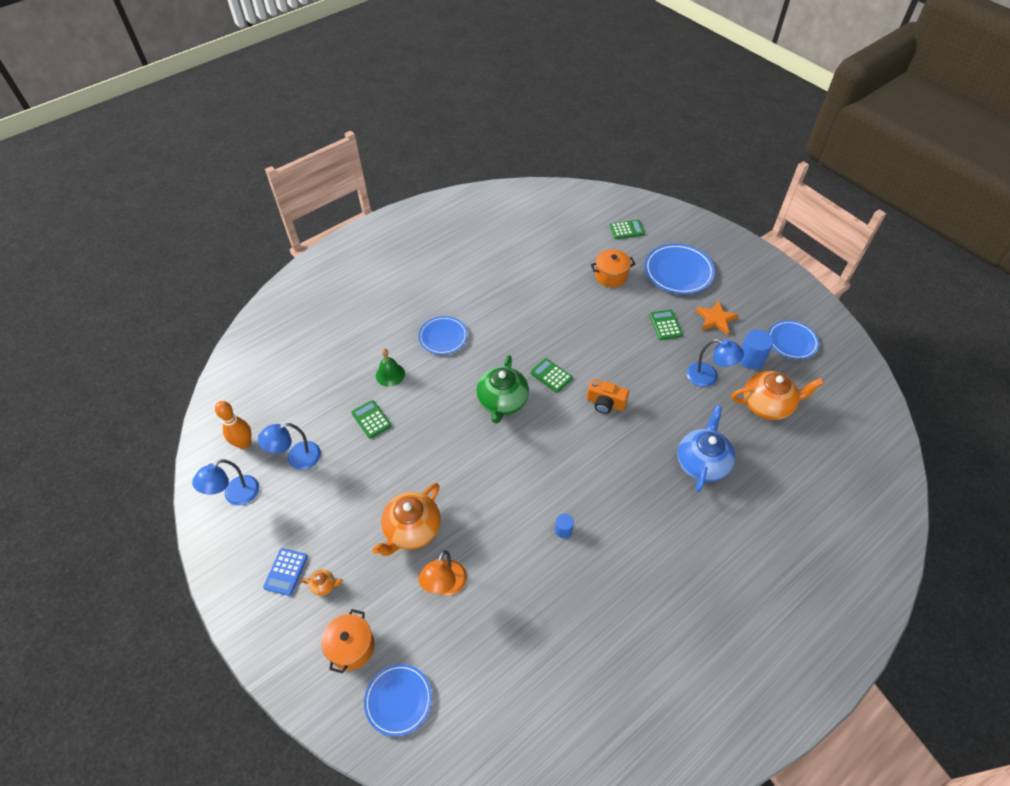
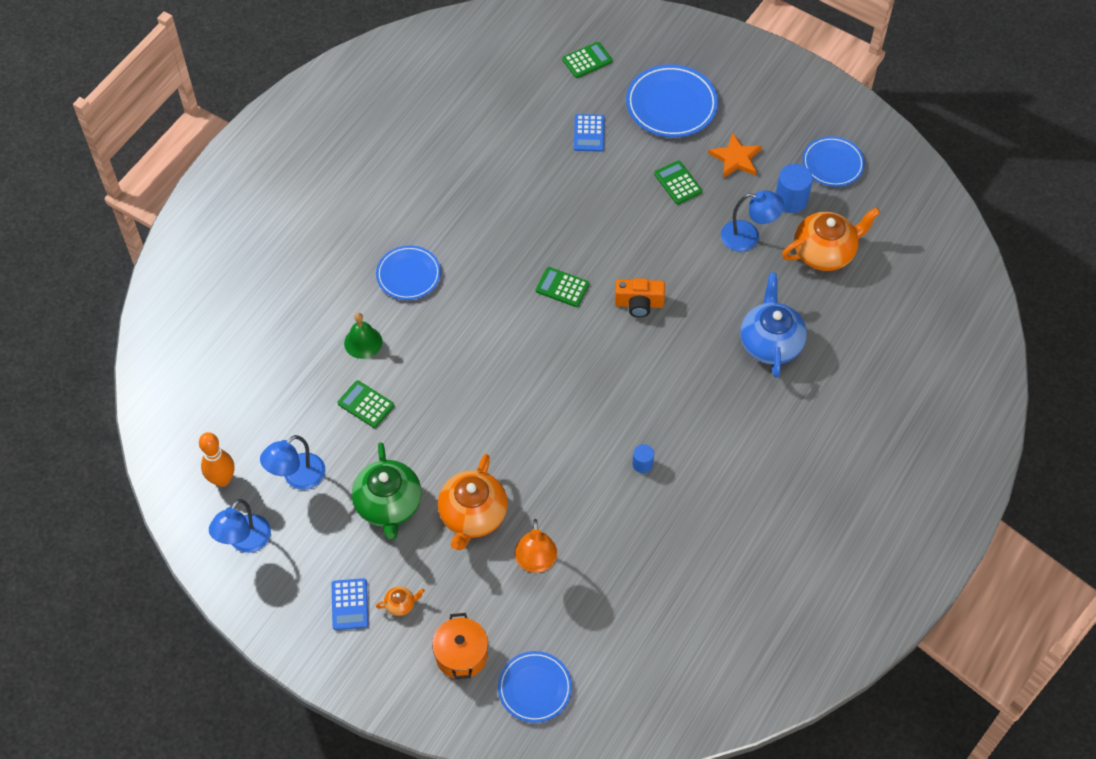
camera: 20 degrees left, 5 degrees up
green teapot [476,355,529,423] -> green teapot moved to [352,442,421,540]
orange pot [591,249,635,287] -> blue calculator [574,114,605,152]

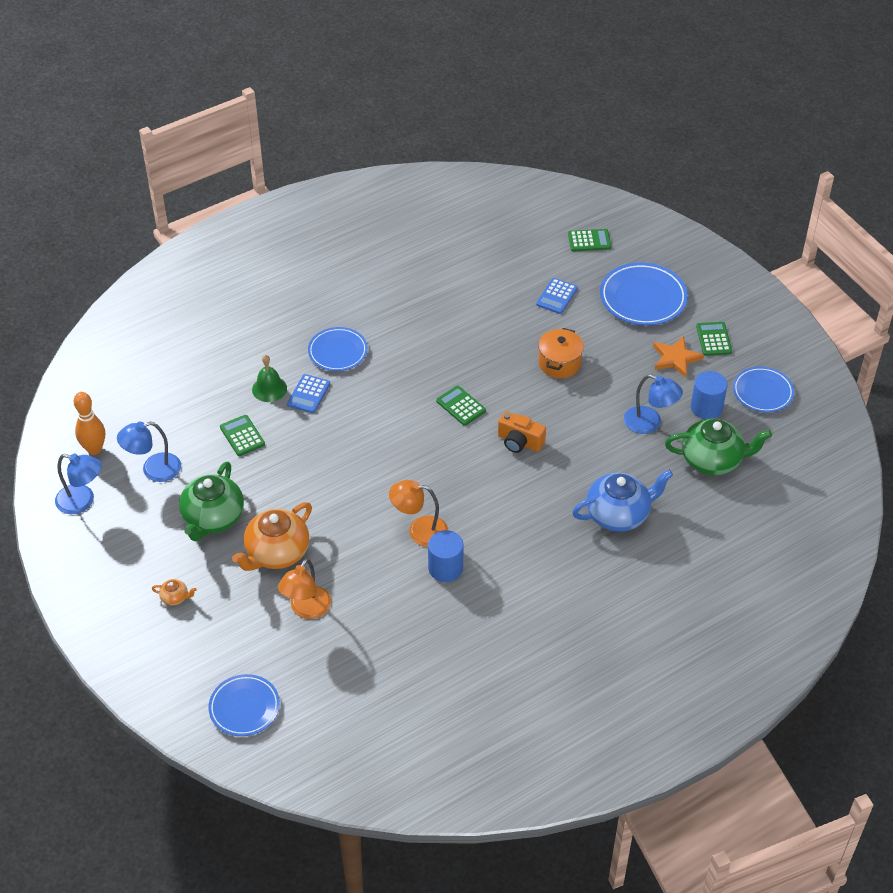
camera: 25 degrees right, 10 degrees down
blue lamp [209,499,271,553] -> blue lamp turned 120 degrees counterclockwise [55,454,102,514]
blue calculator [332,578,369,630] -> blue calculator moved to [287,374,330,413]
orange pot [432,613,488,679] -> orange pot moved to [538,328,584,378]
blue cylinder [632,444,654,473] -> blue cylinder [428,530,464,582], size x1.75
green calculator [654,160,702,204] -> green calculator moved to [696,322,732,356]
blue teapot [740,273,807,378] -> blue teapot turned 45 degrees clockwise [572,470,673,532]
orange teapot [782,207,880,271] -> green teapot [665,419,772,475]
none -> orange lamp [389,480,448,547]

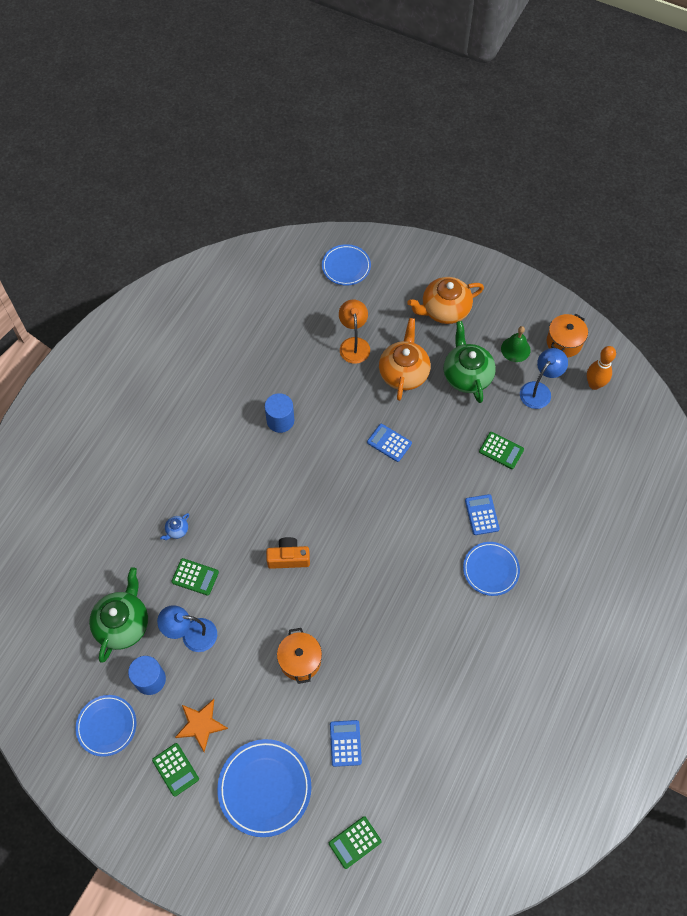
camera: 150 degrees right, 15 degrees up
blue lamp [55,454,102,514] -> orange pot [547,314,588,357]
orange teapot [152,579,197,605] -> orange teapot [407,277,484,324], size x2.35
green bell [252,355,287,402] -> green bell moved to [501,326,531,362]
orange lamp [389,480,448,547] -> none
green calculator [436,386,486,426] -> green calculator moved to [171,558,219,596]
blue teapot [572,470,673,532] -> blue teapot [160,513,189,540], size x0.42
green teapot [665,419,772,475] -> green teapot turned 135 degrees clockwise [89,567,148,663]
none -> blue calculator [367,424,412,462]

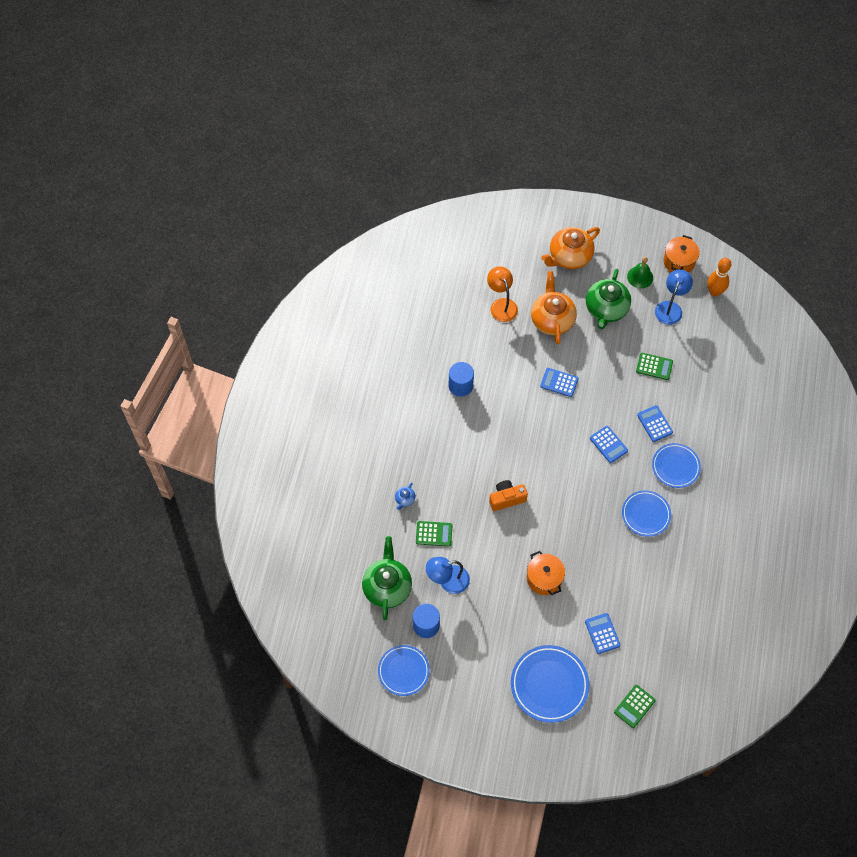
camera: 15 degrees left, 0 degrees up
green calculator [152,743,199,797] -> none
orange star [175,699,228,752] -> none
blue plate [322,244,371,286] -> blue plate moved to [622,490,671,537]
green teapot [444,321,496,403] -> green teapot turned 135 degrees counterclockwise [586,269,631,329]
none -> blue calculator [590,426,628,463]

